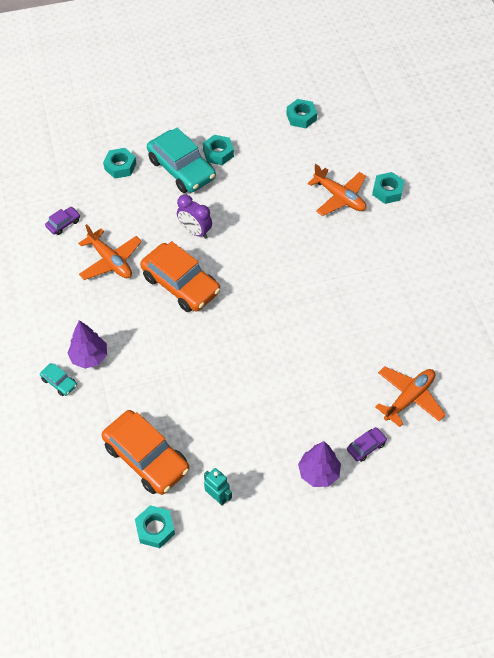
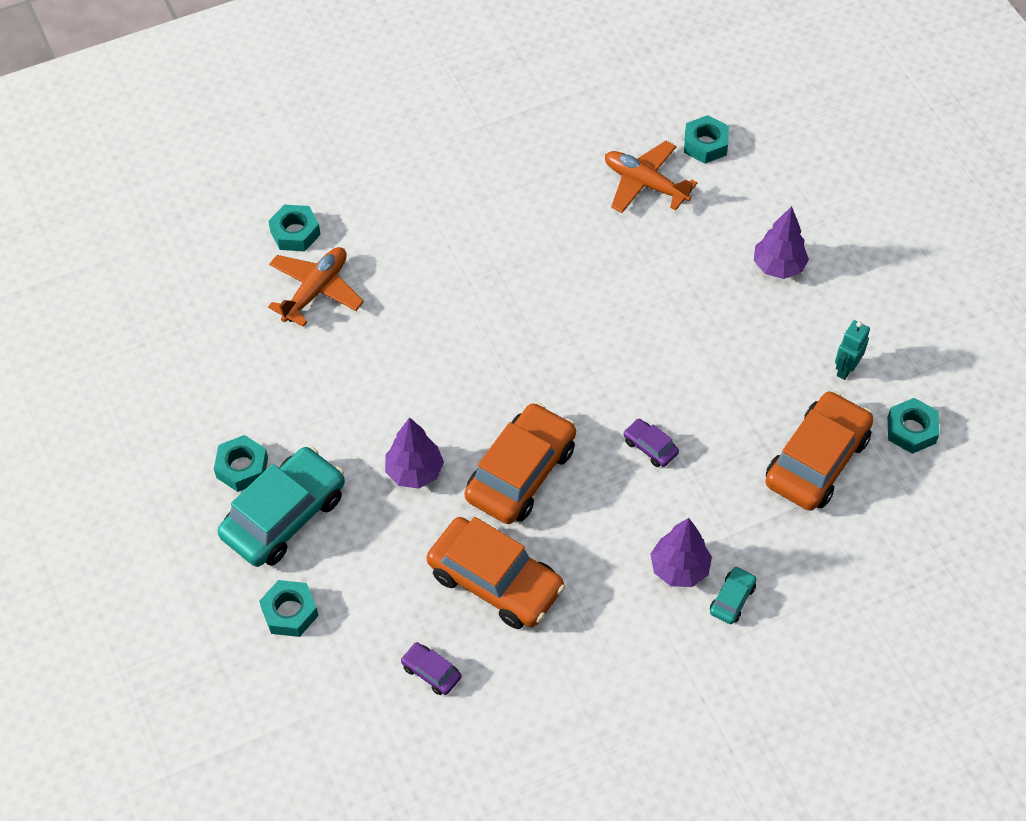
camera: 100 degrees left, 0 degrees up
orange plane [78,224,142,280] -> orange car [427,517,565,629]
purple clock [177,195,212,239] -> purple tree [385,417,444,489]
turquoise nut [286,99,317,128] -> turquoise nut moved to [684,115,729,164]
purple car [347,427,387,462] -> purple car moved to [623,419,679,467]

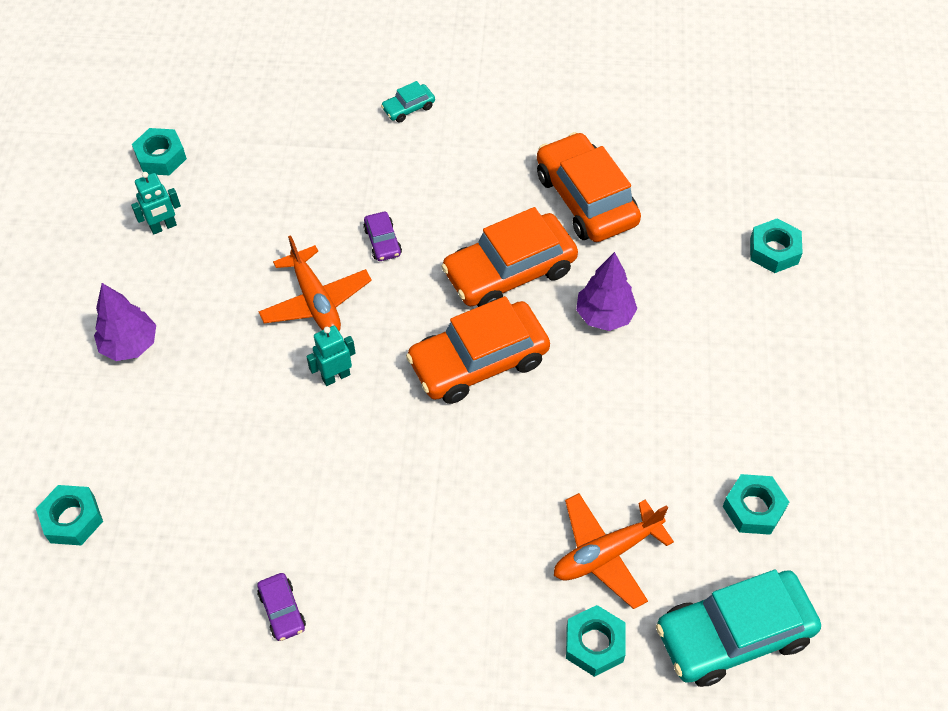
camera: 150 degrees left, 0 degrees up
turquoise nut [214,435,268,492] -> turquoise nut moved to [723,474,789,535]
turquoise car [217,447,345,567] -> turquoise car moved to [656,570,821,687]
purple car [401,642,461,695] -> purple car moved to [257,573,306,641]
orange plane [605,141,697,213] -> orange plane moved to [259,235,372,331]
purple tree [650,518,712,587] -> none
orange car [765,391,874,511] -> orange car moved to [406,296,550,404]
none -> turquoise robot [306,326,356,386]

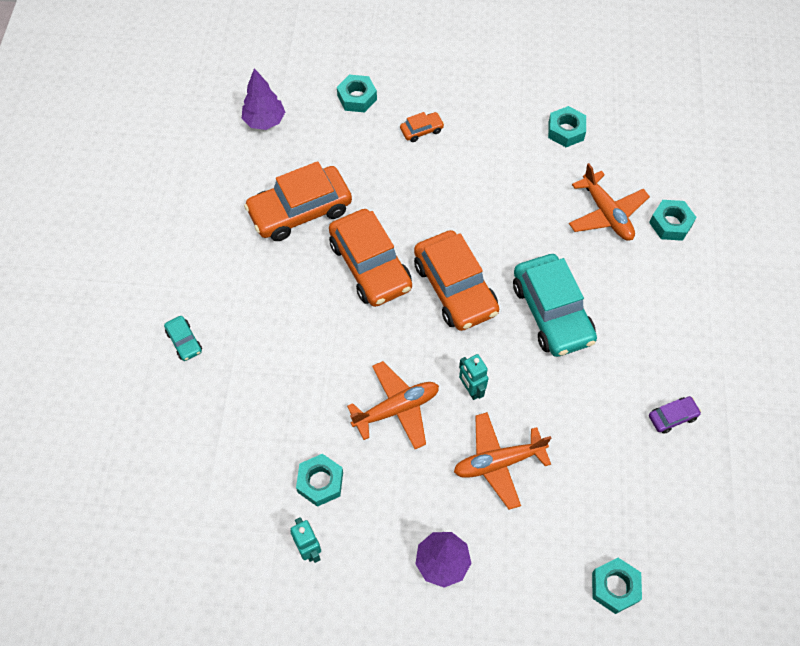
camera: 90 degrees left, 5 degrees up
turquoise nut [132,128,187,175] -> turquoise nut moved to [296,454,343,507]
purple car [363,212,402,261] -> none
purple tree [576,252,637,331] -> purple tree moved to [242,68,285,130]
turquoise car [656,570,821,687] -> turquoise car moved to [513,254,597,357]
none -> orange car [400,112,444,142]
none -> orange plane [454,412,551,510]

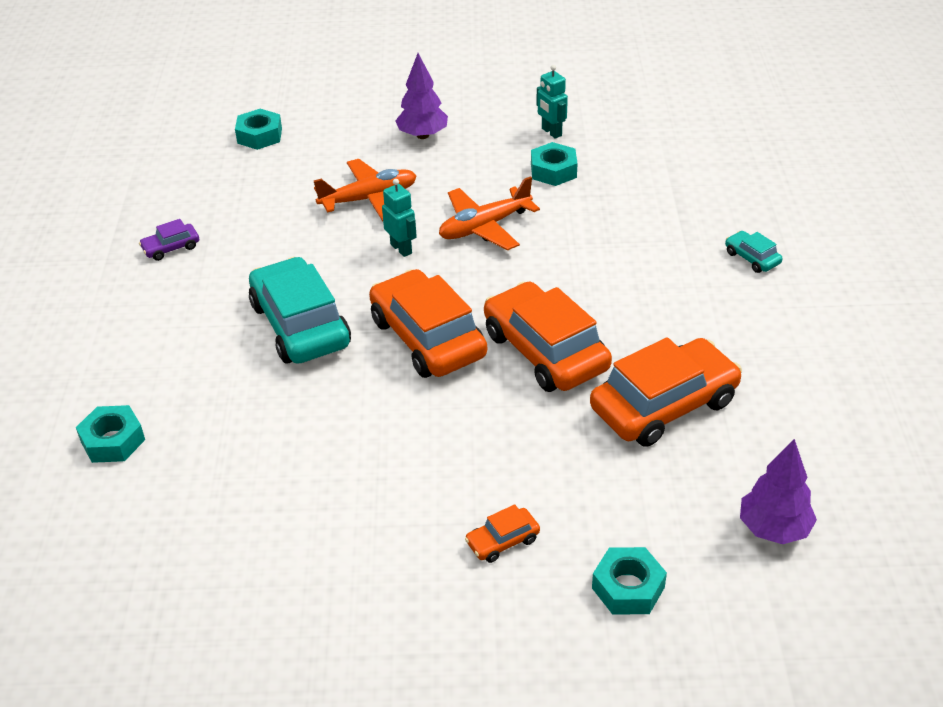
camera: 175 degrees right, 20 degrees down
turquoise nut [548,106,586,147] -> none
orange plane [569,163,650,241] -> none

